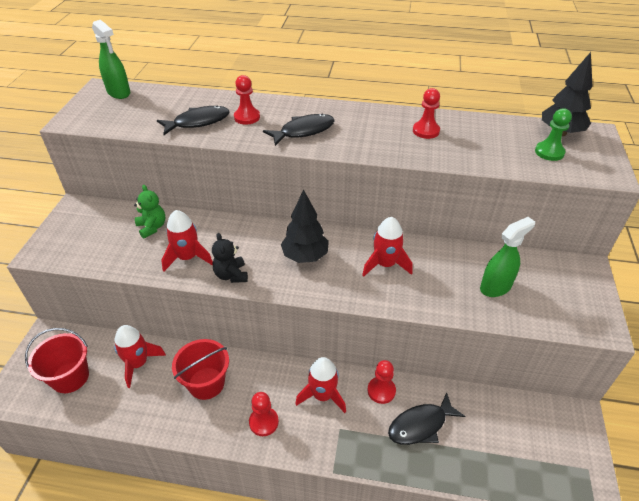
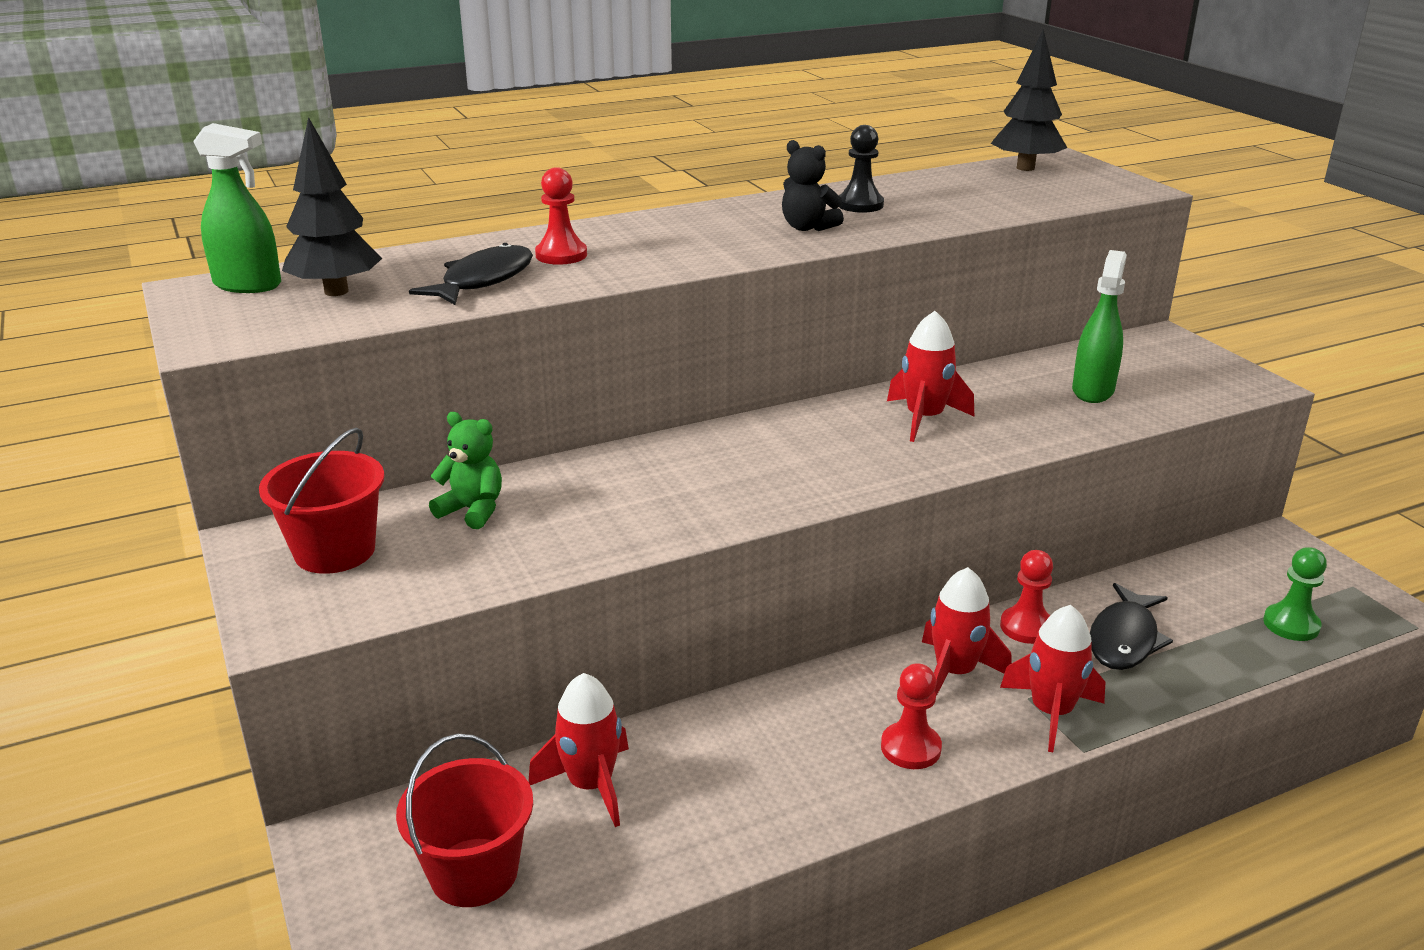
camera: 35 degrees left, 15 degrees down
red rocket [161,210,213,272] -> red rocket moved to [1000,605,1105,752]
red bucket [172,339,229,400] -> red bucket moved to [259,428,385,574]
black teddy bear [212,233,248,283] -> black teddy bear moved to [782,140,844,231]
black fish [263,114,335,146] -> none
black tree [281,189,329,263] -> black tree moved to [282,117,382,296]
red pawn [413,88,440,139] -> black pawn [839,125,884,213]
green pawn [535,109,572,161] -> green pawn moved to [1263,547,1327,641]

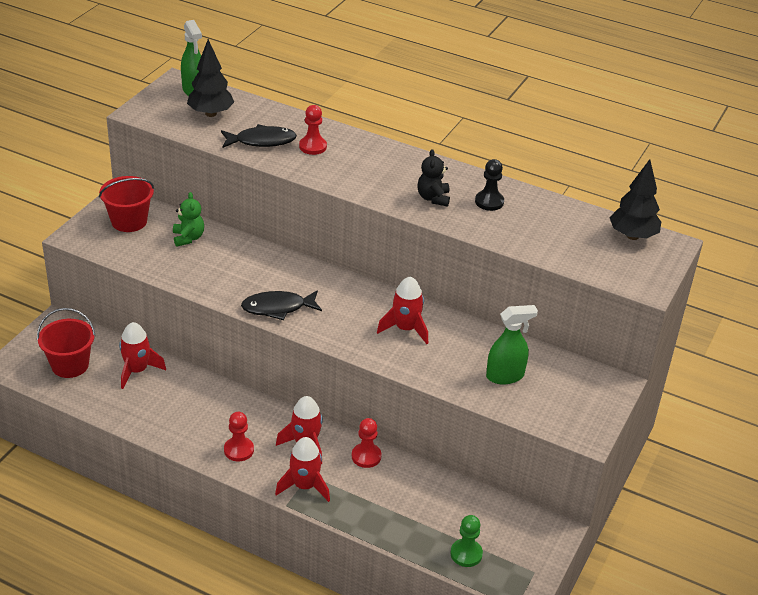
camera: 50 degrees right, 10 degrees up
black fish [1090,583,1173,670] -> black fish moved to [241,290,322,320]

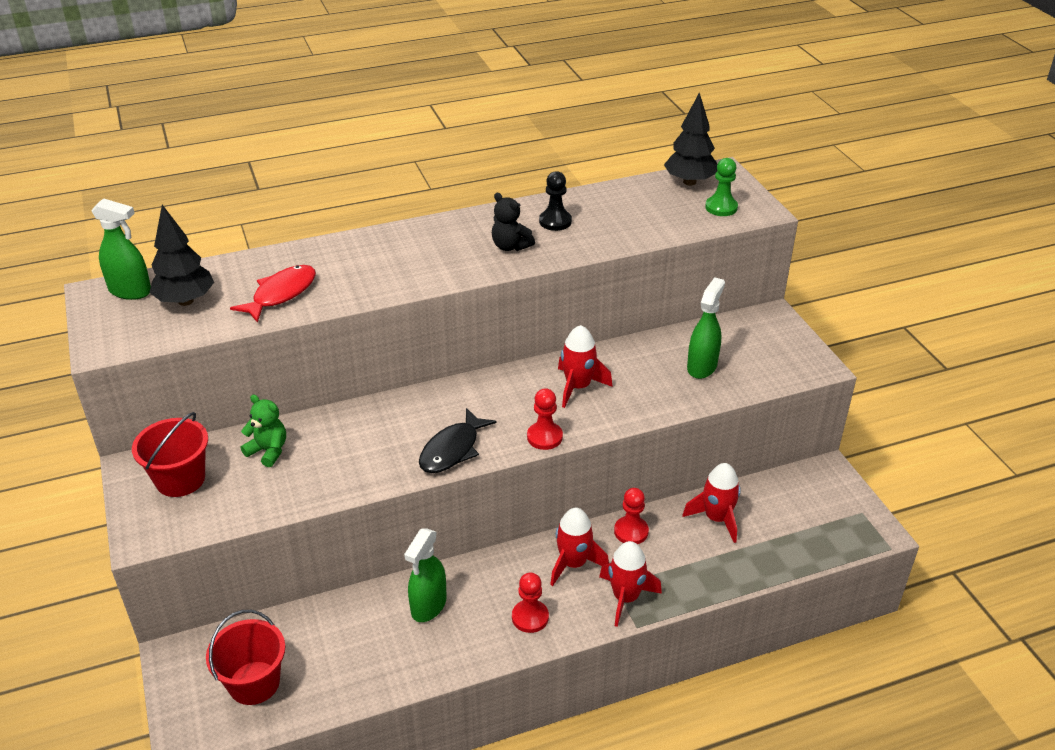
camera: 45 degrees left, 0 degrees up
red rocket [119,322,166,389] -> red rocket moved to [682,463,741,543]
black fish [221,124,297,148] -> red fish [230,265,316,323]
red pawn [299,105,327,155] -> red pawn moved to [527,388,563,450]
green pawn [450,515,483,567] -> green pawn moved to [705,158,738,216]
none -> green spray bottle [404,528,447,622]

